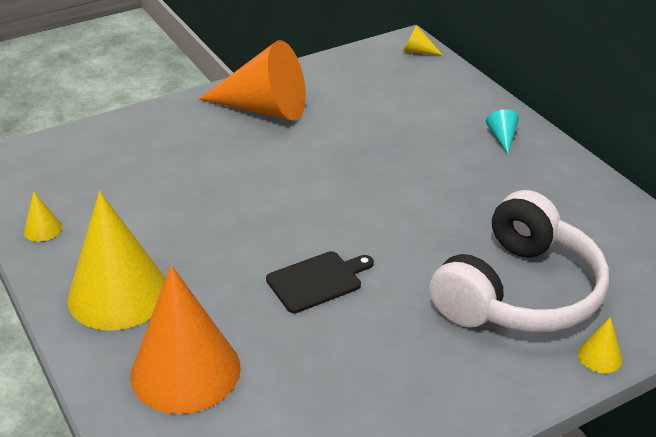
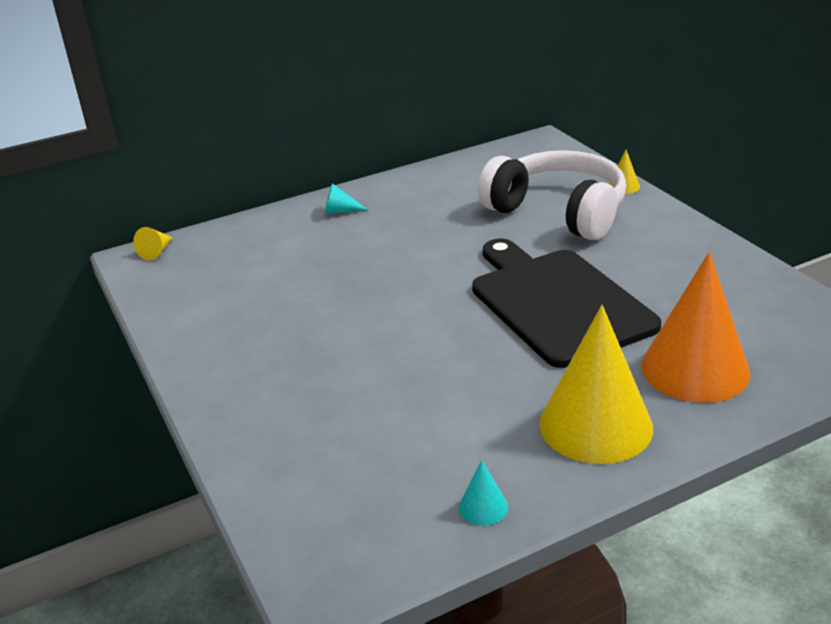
camera: 85 degrees left, 5 degrees down
yellow cone [24,191,62,242] -> turquoise cone [459,460,508,526]
orange cone [199,40,306,121] -> none
black cutting board [266,251,374,313] -> black cutting board [472,239,661,368], size x2.16

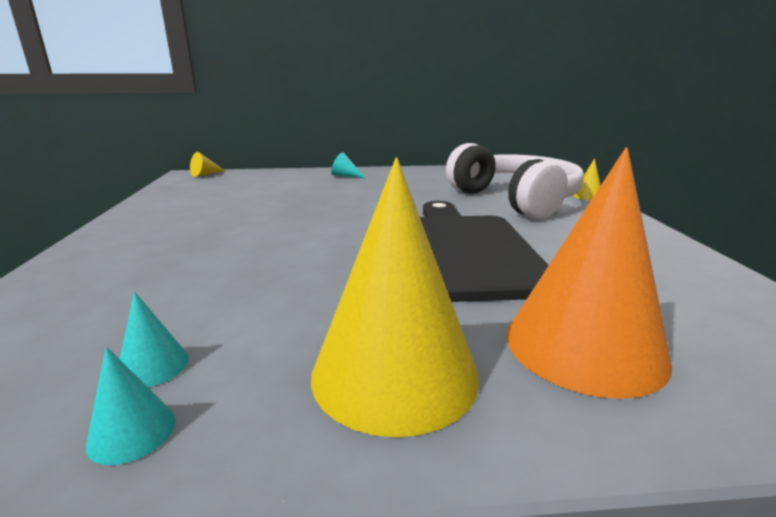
camera: 20 degrees right, 10 degrees down
none -> turquoise cone [120,291,189,387]

